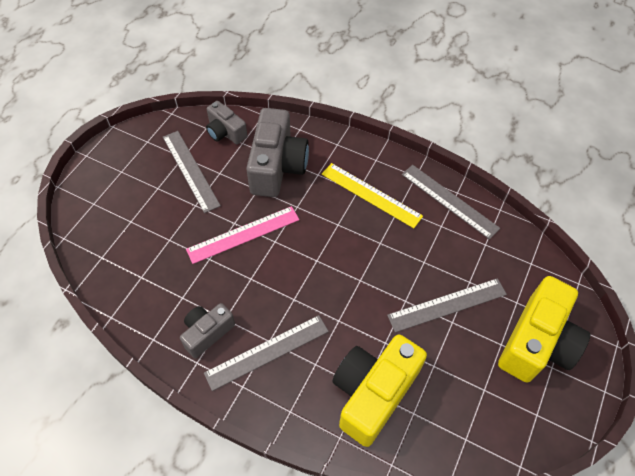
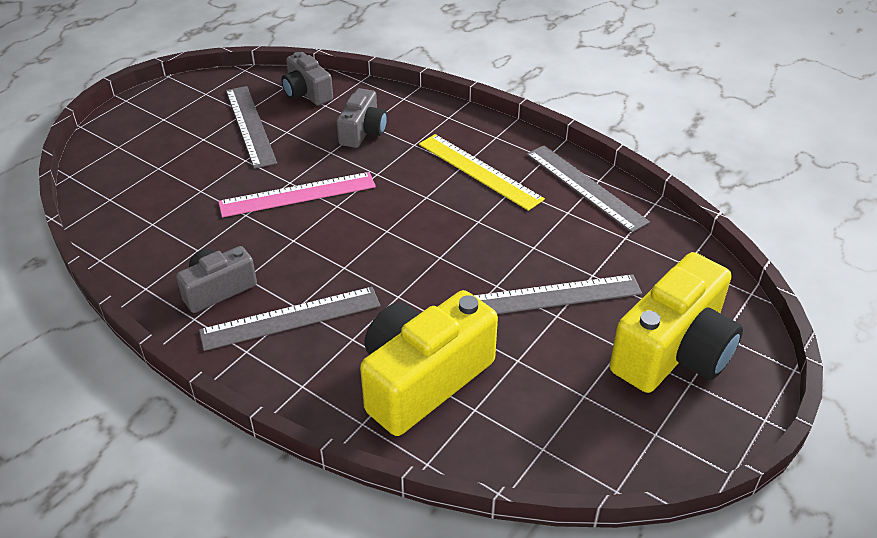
camera: 10 degrees right, 15 degrees down
grey camera [246,108,309,197] -> grey camera [337,88,387,148], size x0.56

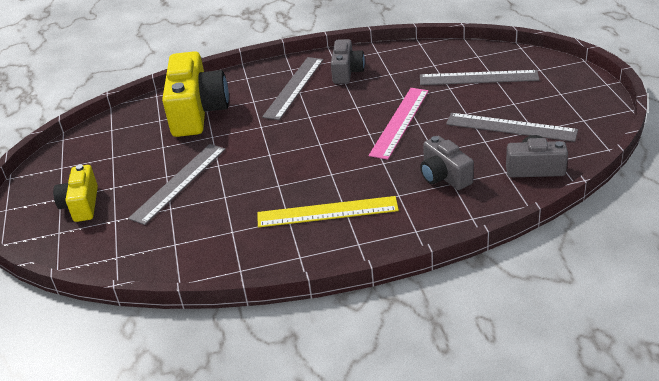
camera: 135 degrees right, 5 degrees down
grey ruler [526,145,650,233] -> grey ruler moved to [420,70,539,85]
yellow camera [610,252,743,393] -> yellow camera [53,164,98,222], size x0.56

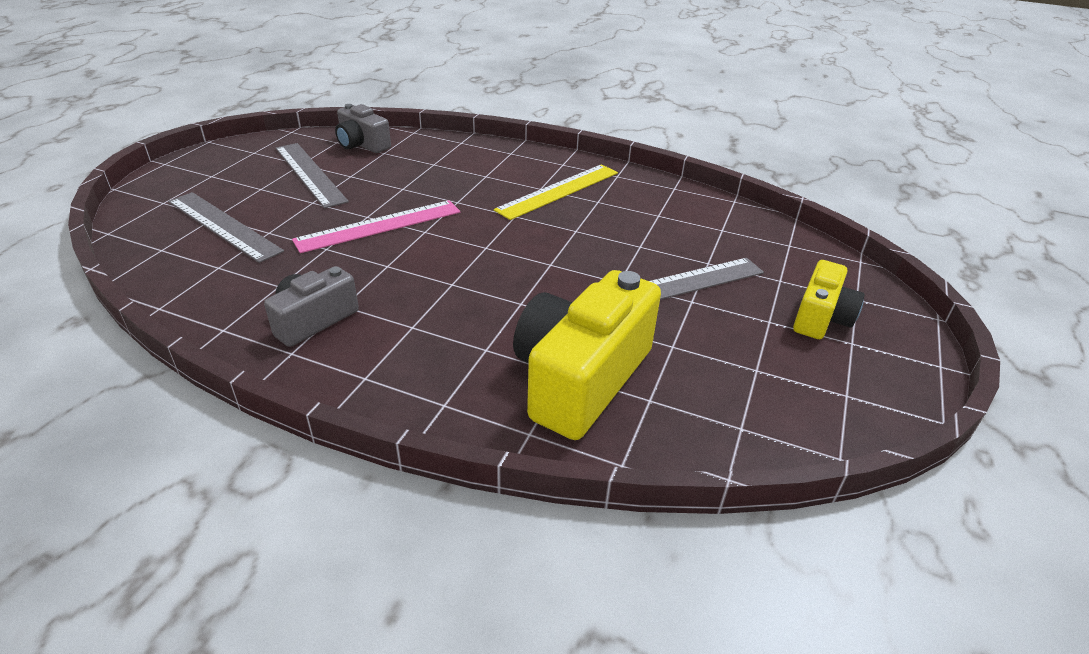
camera: 150 degrees left, 0 degrees up
yellow ruler [258,196,399,228] -> yellow ruler turned 75 degrees counterclockwise [494,164,618,220]
grey ruler [262,57,323,120] -> none
grey camera [420,136,474,190] -> none

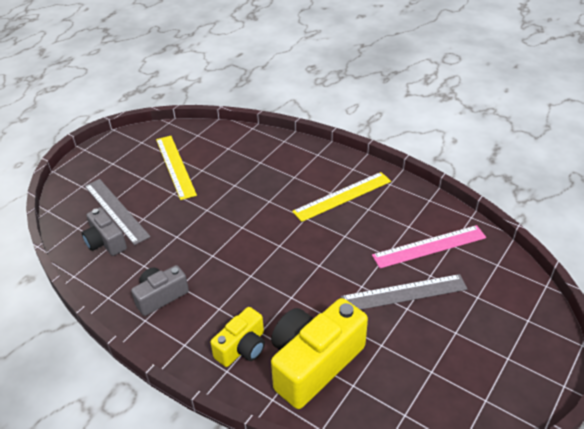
camera: 15 degrees right, 5 degrees up
grey ruler [276,143,349,208] -> yellow ruler [156,136,197,200]
pink ruler [292,200,460,253] -> pink ruler moved to [372,225,486,268]
grey camera [335,104,391,153] -> grey camera moved to [82,207,127,256]
yellow camera [793,260,865,339] -> yellow camera moved to [210,307,265,367]

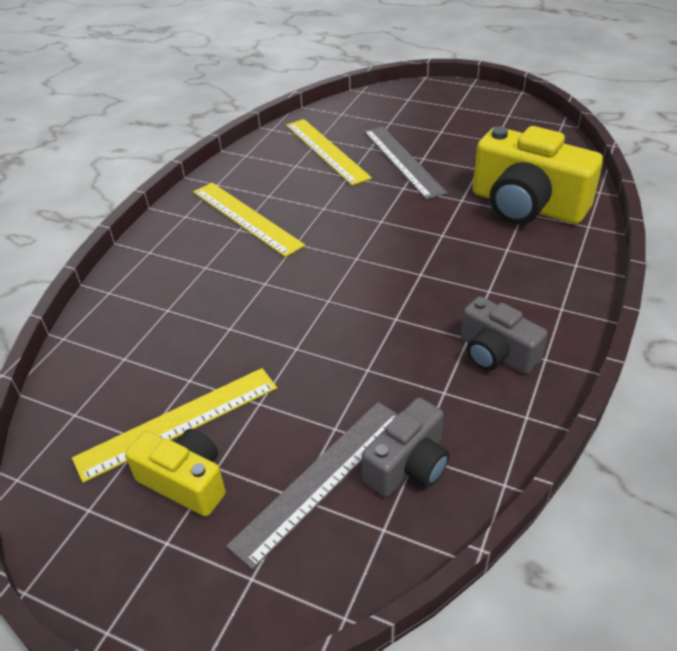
camera: 100 degrees left, 0 degrees up
yellow camera [210,307,265,367] -> yellow camera moved to [125,429,226,517]
pink ruler [372,225,486,268] -> yellow ruler [286,119,372,186]

